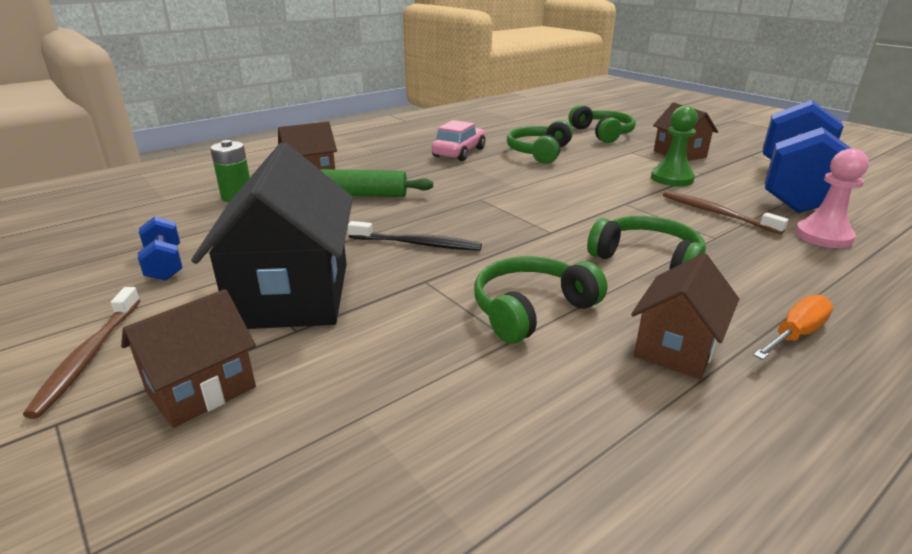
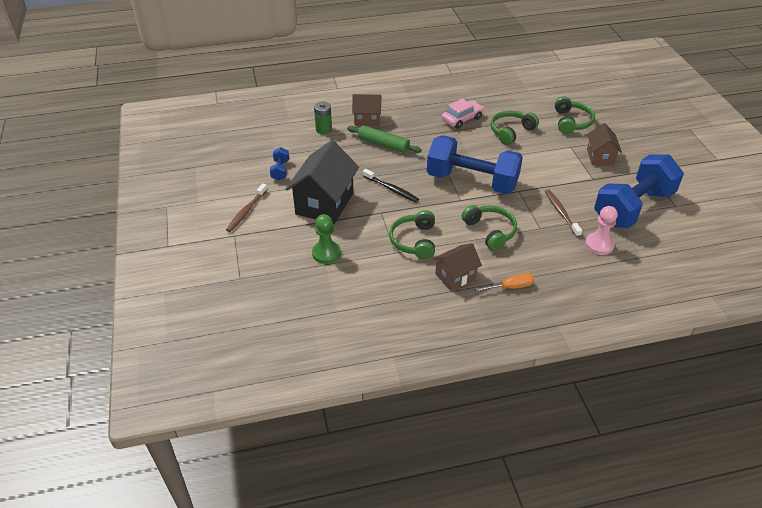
camera: 25 degrees right, 15 degrees up
brown house [121,289,256,428] -> none
green headphones [474,256,607,344] -> green headphones turned 75 degrees counterclockwise [389,210,435,259]
green pawn [651,106,698,186] -> green pawn moved to [312,214,341,264]
none -> blue dumbbell [427,135,523,194]

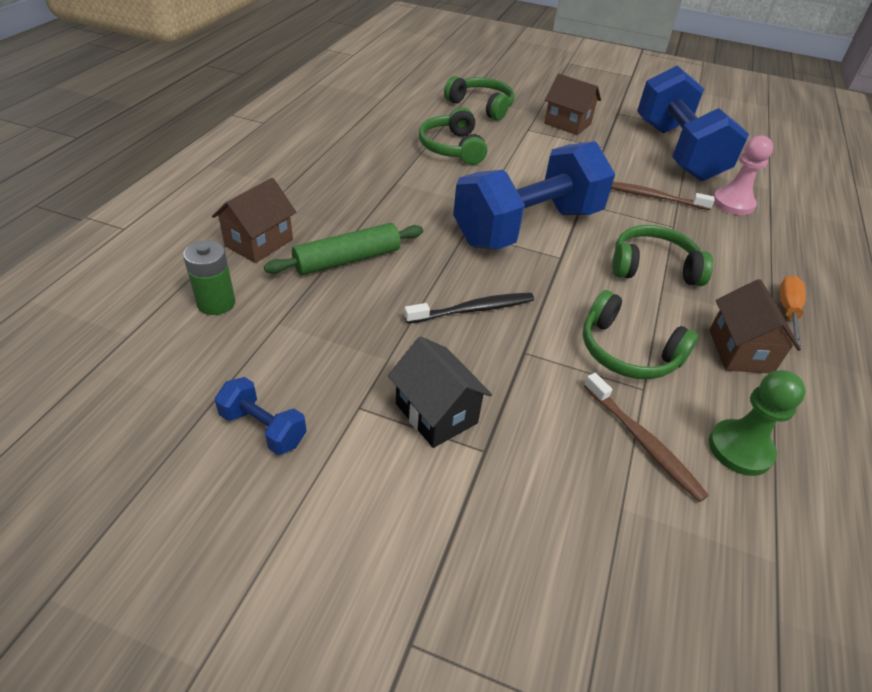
camera: 60 degrees left, 0 degrees up
brown toothbrush [226,184,268,232] -> brown toothbrush moved to [584,373,709,502]
black house [286,140,359,224] -> black house [388,336,492,448], size x0.57
green pawn [312,214,341,264] -> green pawn moved to [709,370,806,476]
pink car [442,99,484,129] -> none

